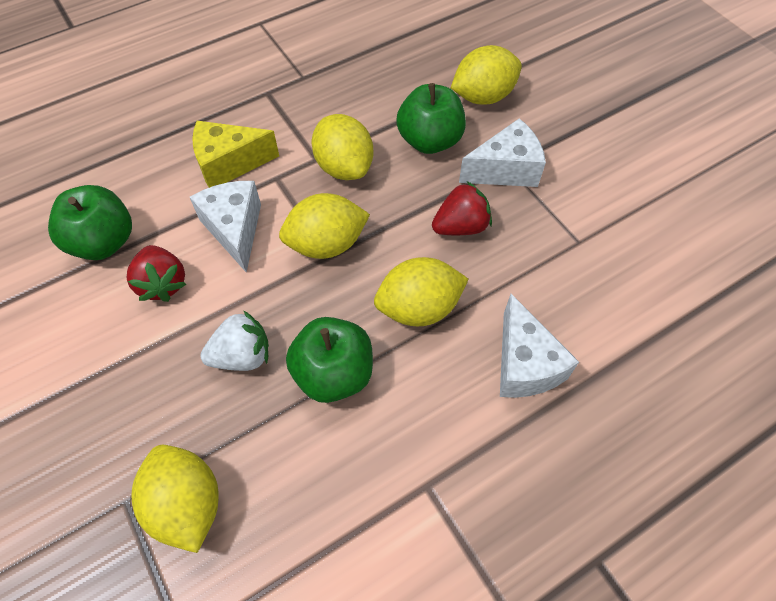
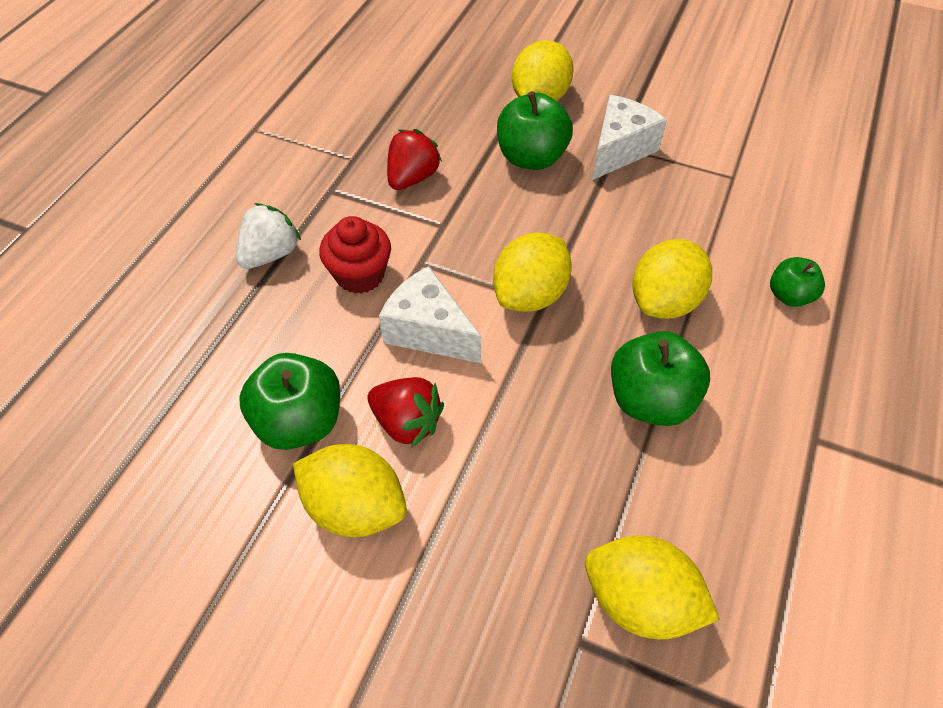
camera: 35 degrees left, 5 degrees down
yellow cheese [192,121,279,188] -> red cupcake [319,216,391,294]
white strawberry [200,310,269,371] -> white strawberry moved to [236,203,301,269]
yellow lemon [312,114,374,180] -> yellow lemon moved to [293,444,407,537]
red strawberry [432,181,492,235] -> red strawberry moved to [387,129,442,190]
white cheese [500,294,579,398] -> green apple [770,257,825,307]

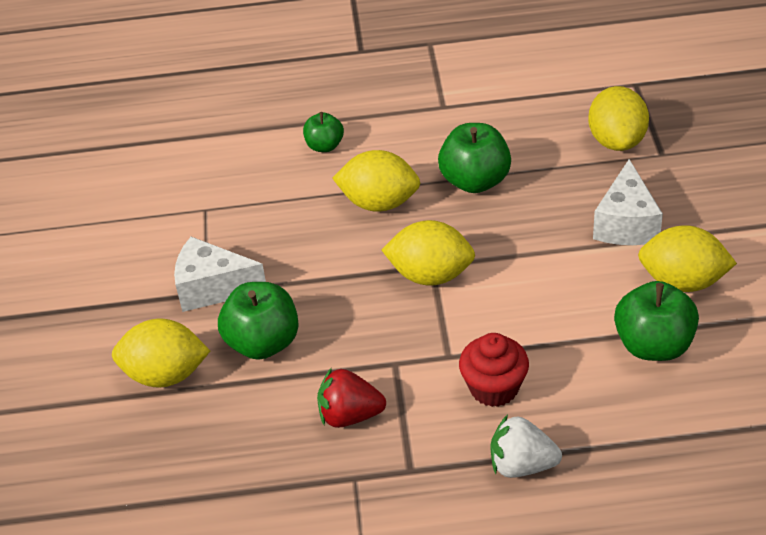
camera: 115 degrees left, 10 degrees down
yellow lemon [293,444,407,537] -> yellow lemon turned 75 degrees counterclockwise [638,225,737,292]
red strawberry [368,377,444,448] -> none
white cheese [379,266,481,363] -> white cheese moved to [593,159,663,245]

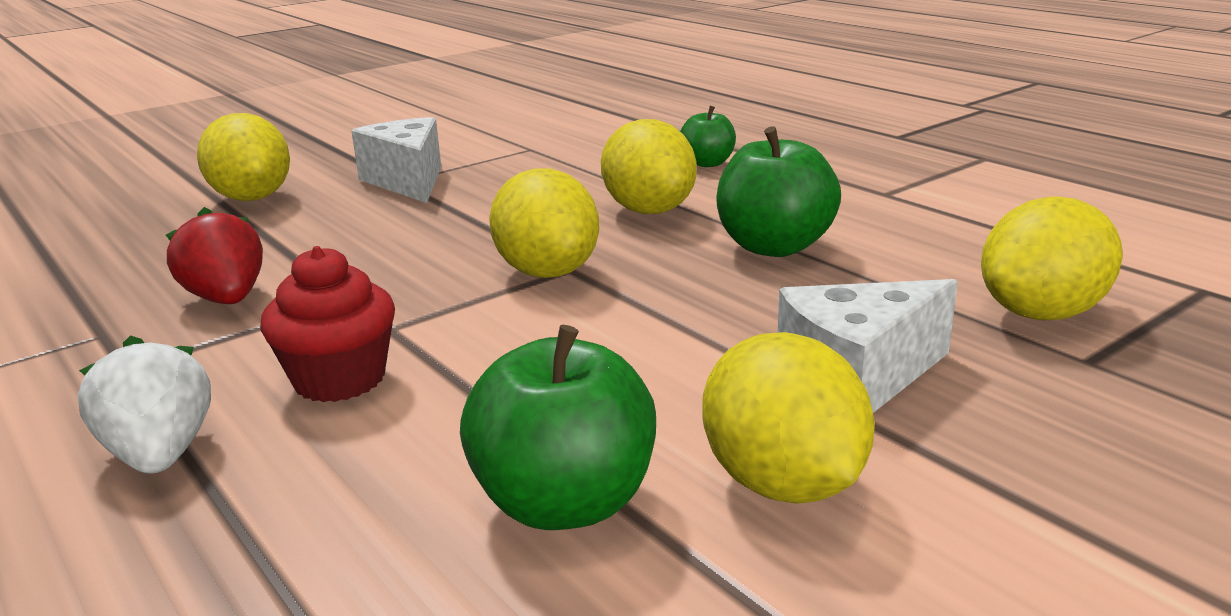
camera: 55 degrees right, 20 degrees down
green apple [218,282,299,360] -> none

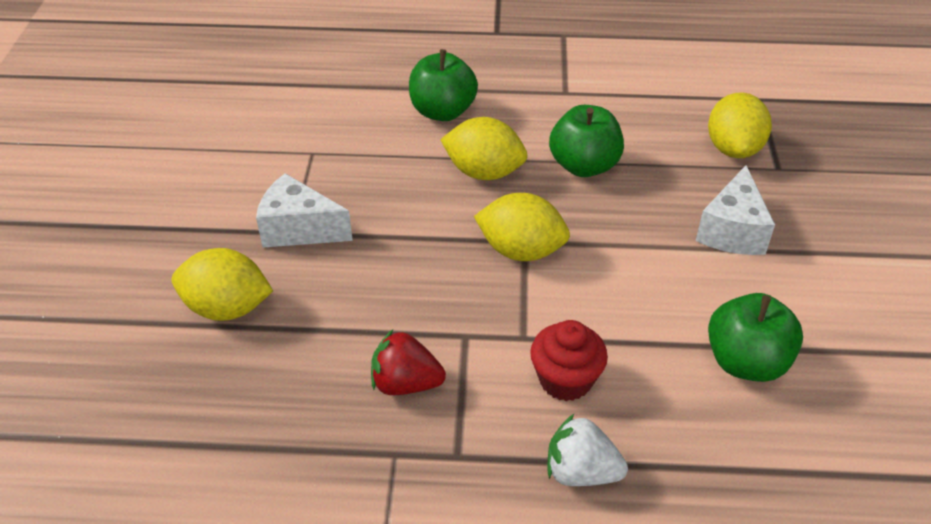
camera: 50 degrees left, 20 degrees up
green apple [680,106,736,167] -> green apple [409,49,478,121], size x1.70
yellow lemon [702,332,875,504] -> none

